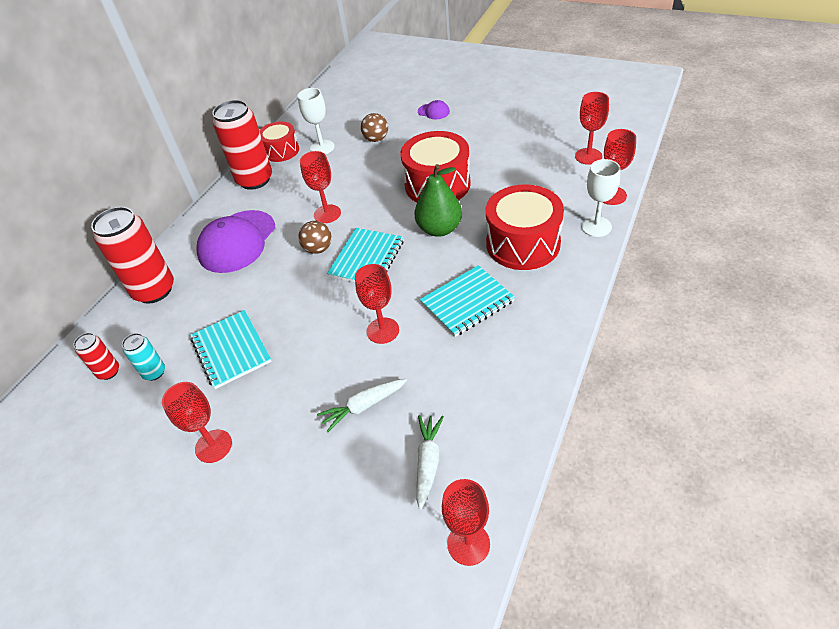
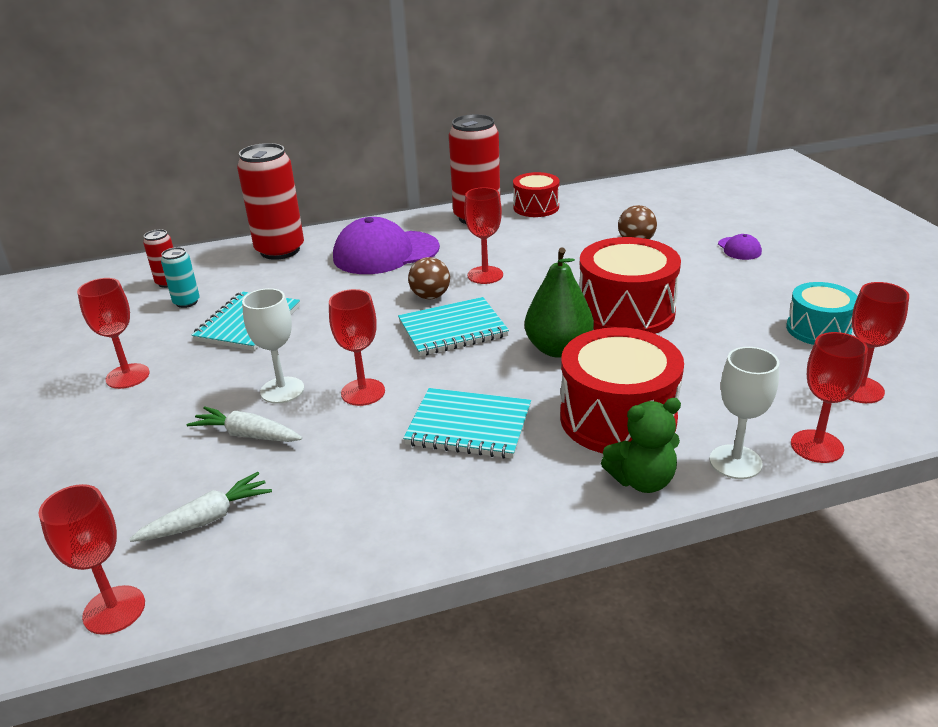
camera: 45 degrees right, 15 degrees down
white goblet [298,88,334,154] -> white goblet moved to [242,288,304,404]
none -> green teddy bear [601,398,681,493]
none -> turquoise drum [786,282,858,345]

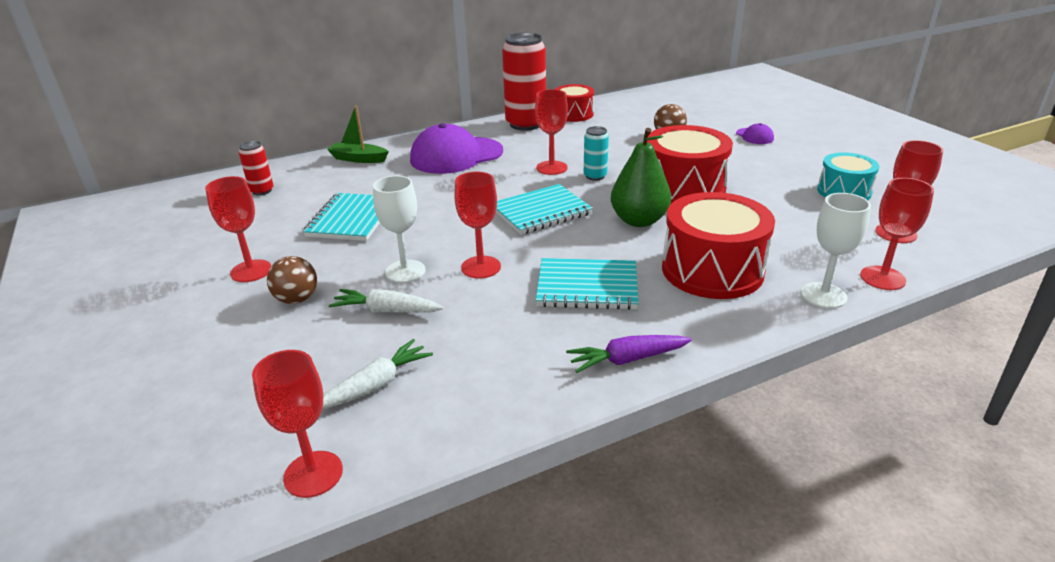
camera: 10 degrees left, 0 degrees up
turquoise can [161,247,200,308] -> turquoise can moved to [584,126,609,180]
red can [237,143,304,260] -> green boat [327,106,389,163]
brown ball [408,257,450,299] -> brown ball moved to [267,256,317,304]
green teddy bear [601,398,681,493] -> none
none -> purple carrot [566,335,692,373]

